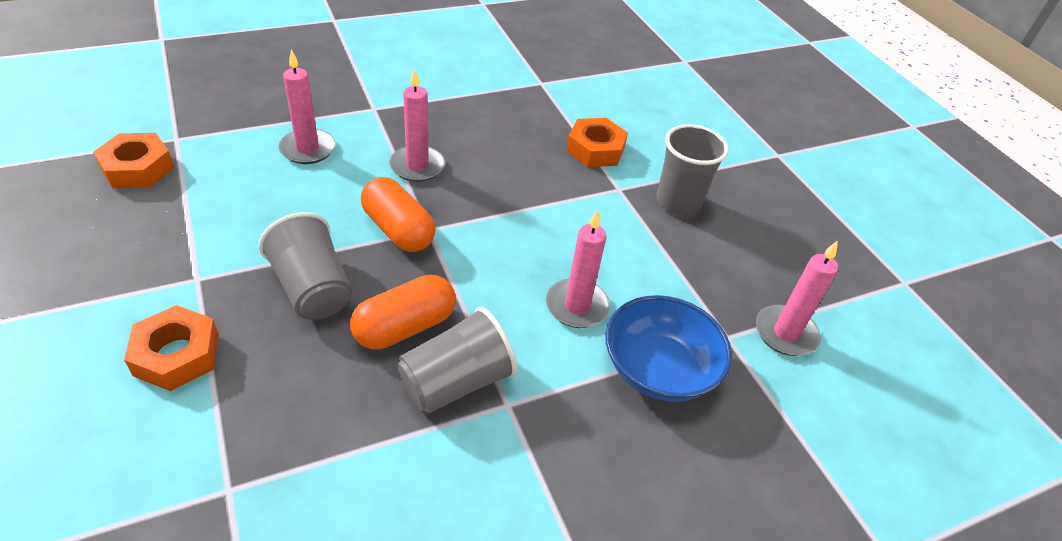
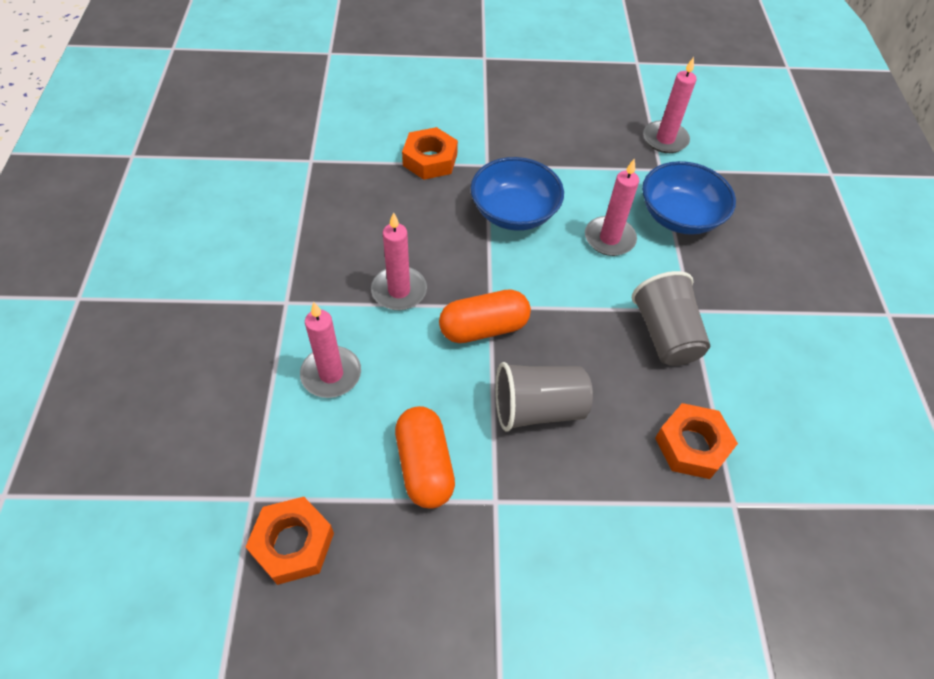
camera: 65 degrees left, 10 degrees up
orange nut [124,305,219,391] -> orange nut moved to [655,403,738,479]
orange capsule [350,275,456,350] -> orange capsule moved to [395,406,455,509]
grey cup [656,124,729,215] -> none
none -> blue bowl [470,157,564,231]

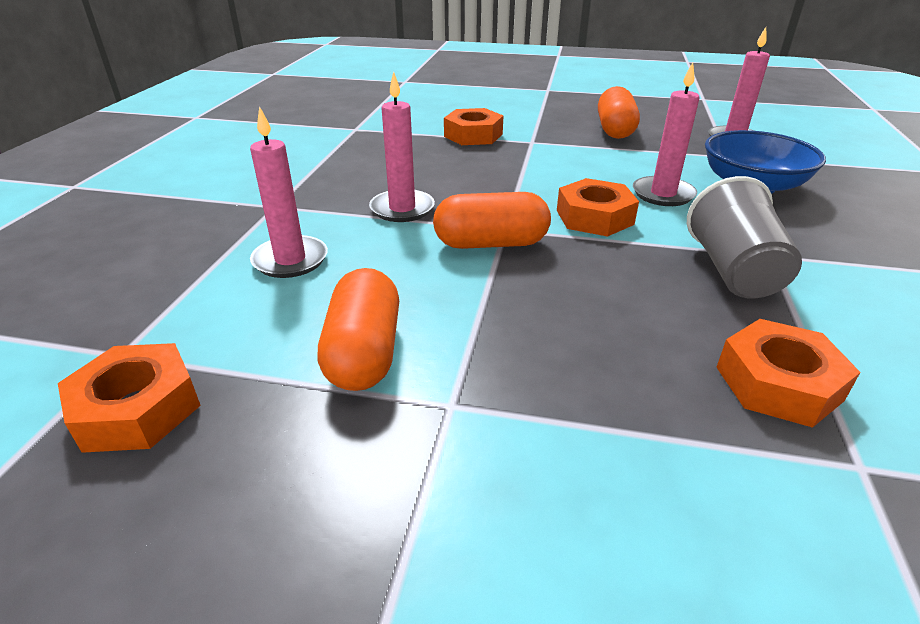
camera: 15 degrees right, 20 degrees down
blue bowl [470,157,564,231] -> none
grey cup [495,362,593,432] -> none
none -> orange nut [557,178,639,237]
none -> orange capsule [598,86,640,139]

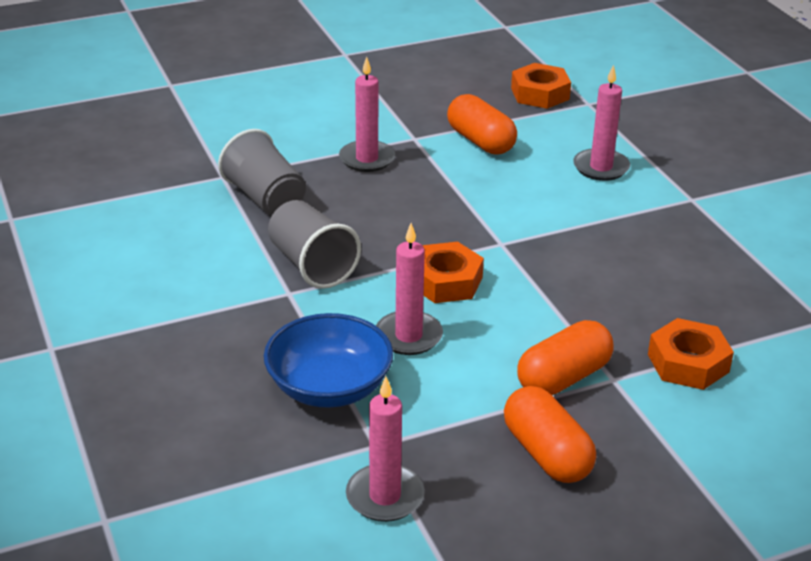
camera: 145 degrees right, 0 degrees up
pink candle [369,71,435,222] -> pink candle moved to [339,57,395,172]
orange capsule [433,192,551,249] -> orange capsule moved to [517,320,613,395]
orange nut [716,319,860,428] -> grey cup [218,129,306,216]

